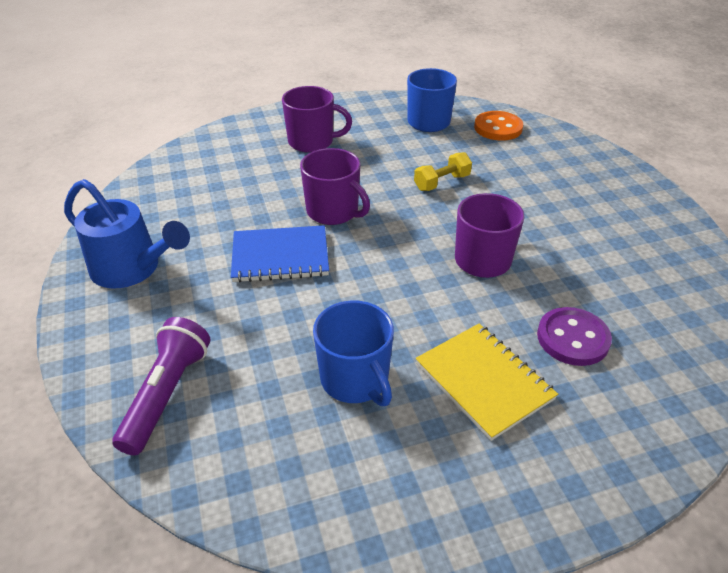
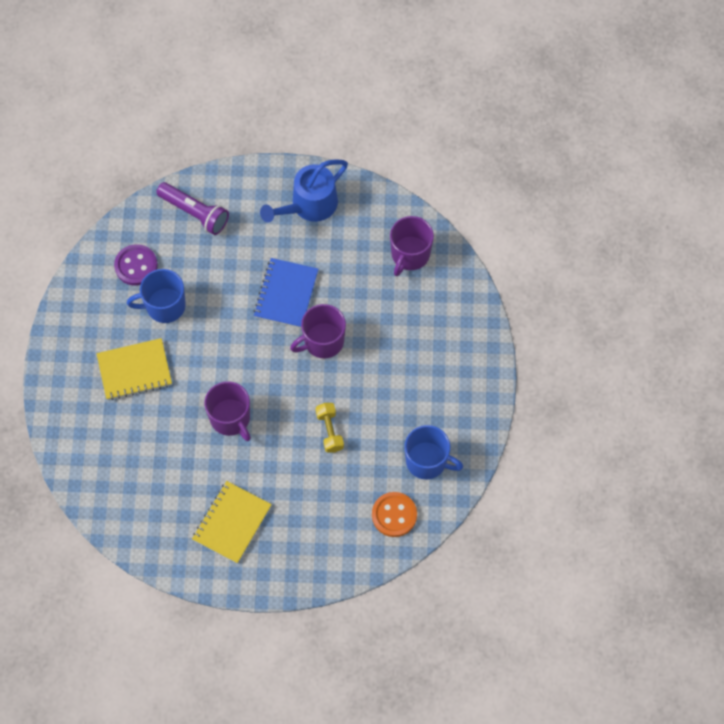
camera: 110 degrees right, 25 degrees up
purple mug [282,86,352,153] -> purple mug moved to [390,216,434,276]
purple button [537,307,612,366] -> purple button moved to [114,244,158,286]
none -> yellow notebook [192,481,272,564]

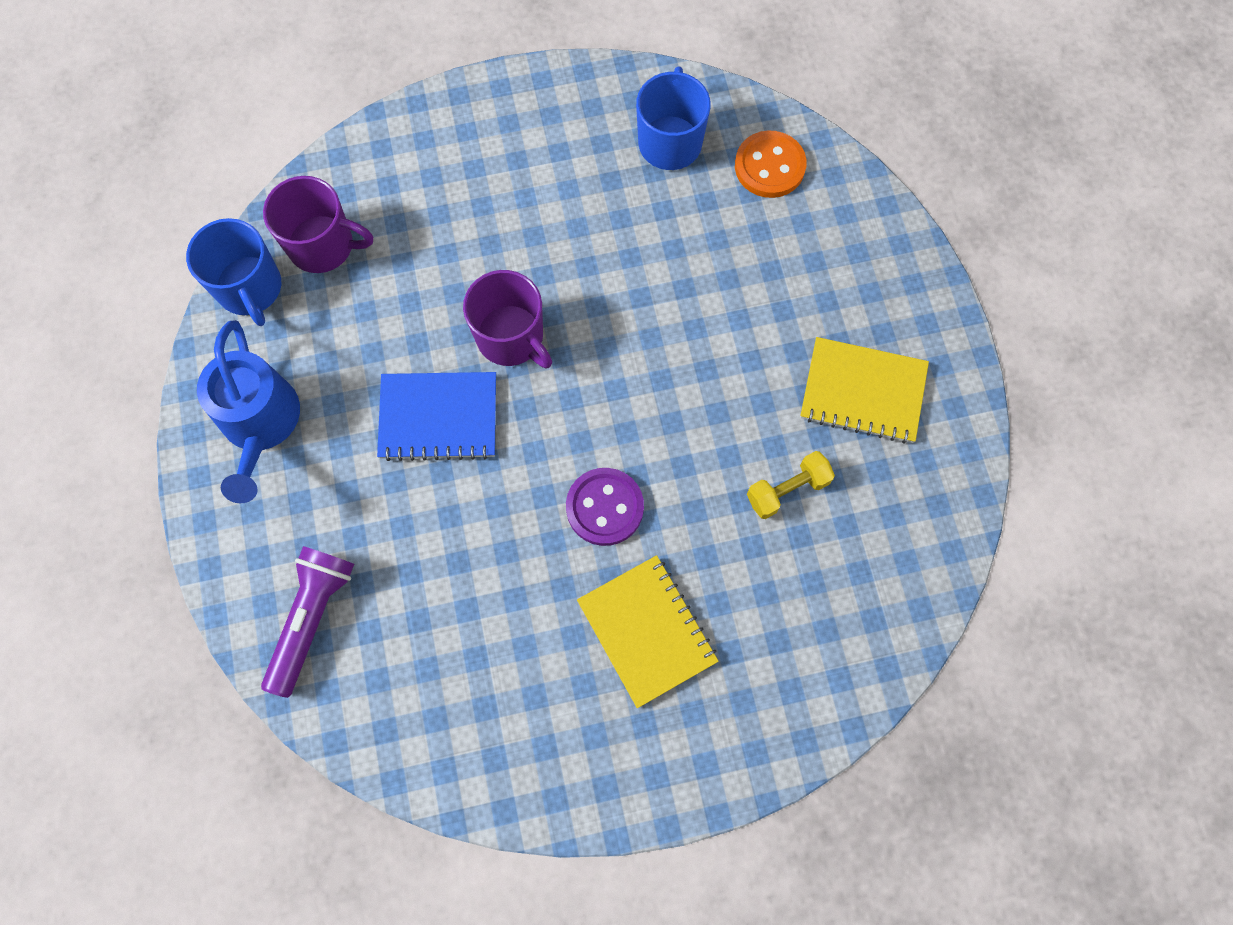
camera: 105 degrees left, 5 degrees up
purple button [114,244,158,286] -> purple button moved to [566,468,644,546]
blue mug [127,269,186,323] -> blue mug moved to [186,218,281,326]
purple mug [205,381,251,441] -> none
blue watering can [260,159,348,223] -> blue watering can turned 45 degrees clockwise [197,320,300,503]
yellow dumbbell [315,403,344,453] -> yellow dumbbell moved to [747,451,835,519]

